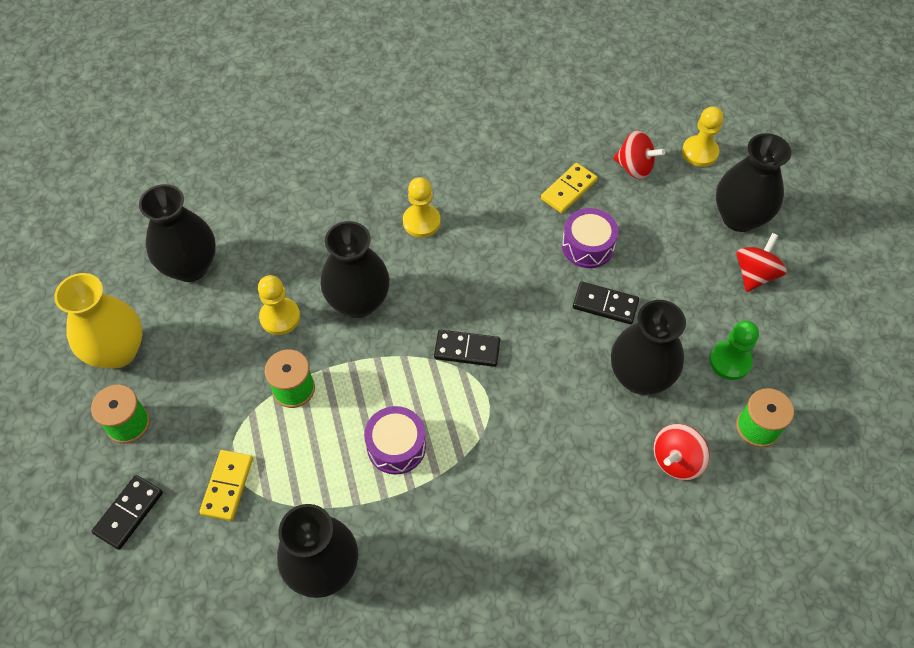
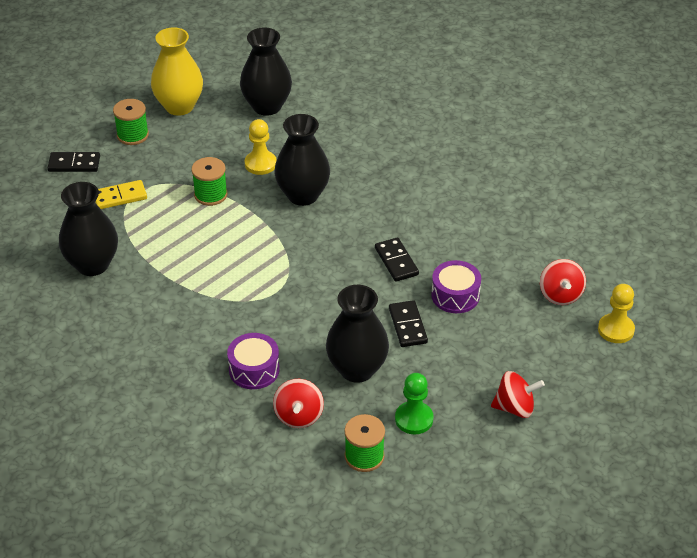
camera: 60 degrees right, 15 degrees down
purple drum [364,406,426,475] -> purple drum moved to [227,333,280,389]
yellow pawn [403,177,441,238] -> none
black domino [434,330,500,367] -> black domino moved to [375,237,419,282]
yellow domino [541,163,598,213] -> none
red spinning top [654,424,709,480] -> red spinning top turned 105 degrees counterclockwise [273,379,324,428]
black vase [716,133,791,232] -> none

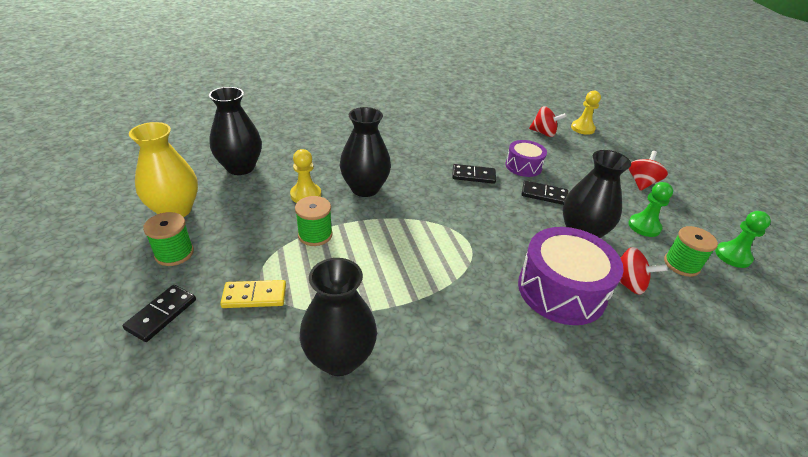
camera: 65 degrees left, 5 degrees down
yellow domino [95,180,147,209] -> yellow domino turned 75 degrees clockwise [220,280,286,308]
purple drum [227,333,280,389] -> purple drum [518,227,624,325], size x1.74
none -> green pawn [715,211,771,268]

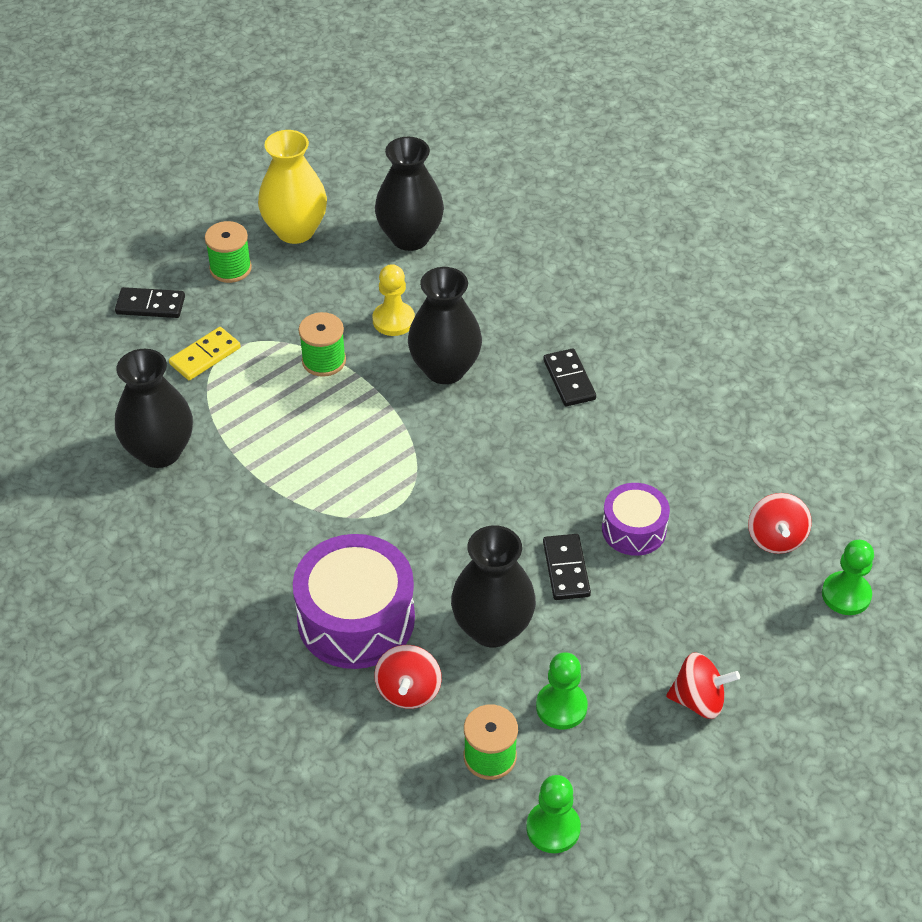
camera: 70 degrees right, 10 degrees up
yellow domino [220,280,286,308] -> yellow domino turned 75 degrees clockwise [169,327,241,380]
black domino [452,164,496,184] -> black domino moved to [543,348,596,406]
yellow pawn [571,91,601,135] -> green pawn [822,540,874,615]

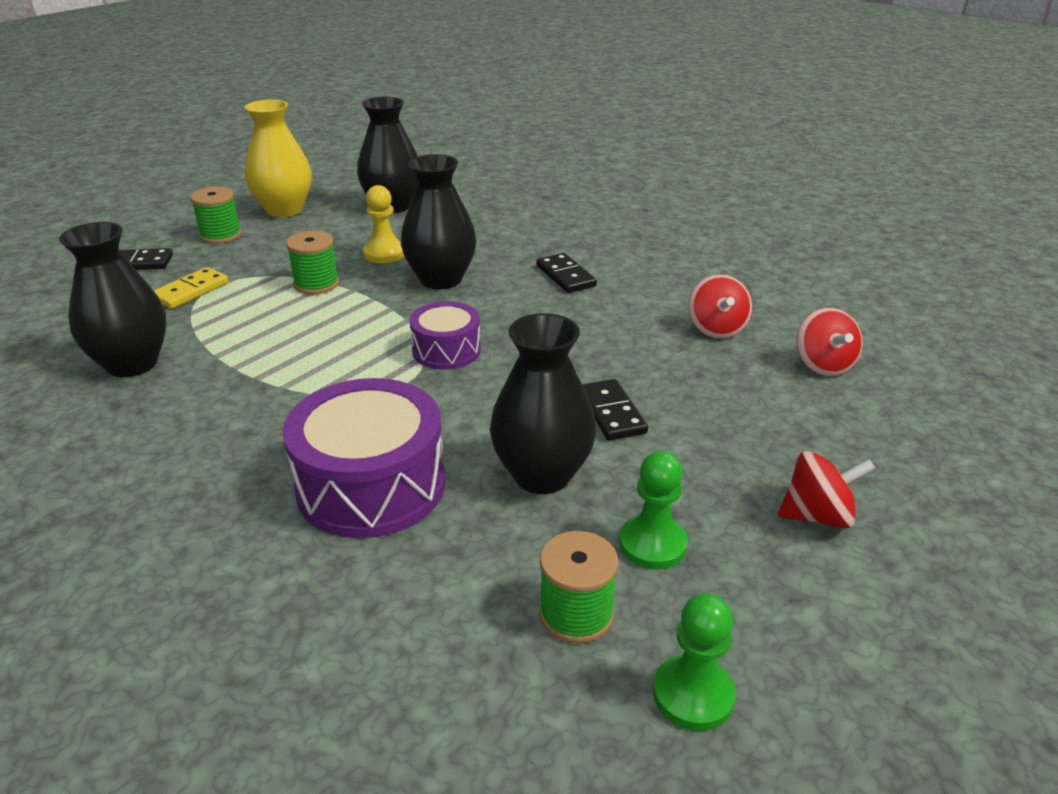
camera: 10 degrees left, 15 degrees down
red spinning top [374,645,442,709] -> red spinning top moved to [688,274,752,339]
purple drum [602,483,670,556] -> purple drum moved to [409,301,481,370]
green pawn [822,540,874,615] -> none

